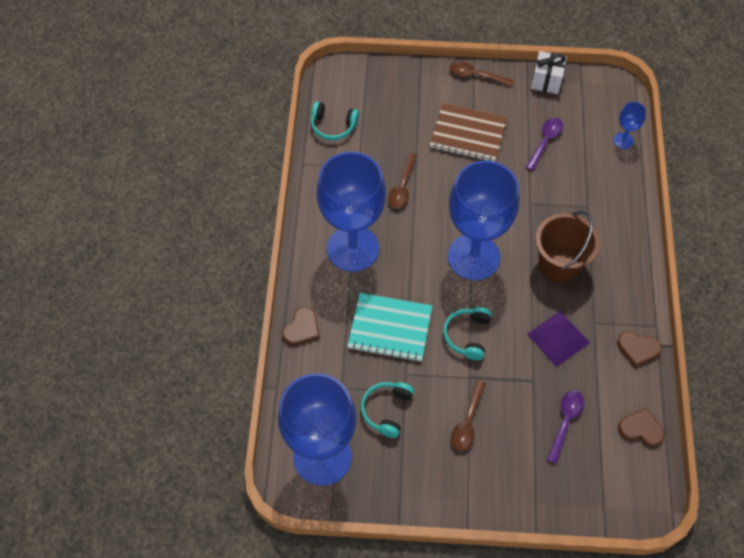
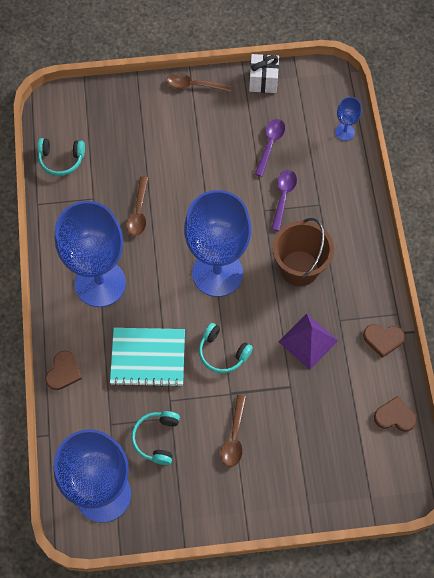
camera: 10 degrees left, 5 degrees up
brown notebook [430,103,508,162] -> none
turquoise headphones [443,307,492,360] -> turquoise headphones turned 60 degrees counterclockwise [199,323,253,373]
purple spoon [547,390,584,464] -> purple spoon moved to [271,170,297,231]

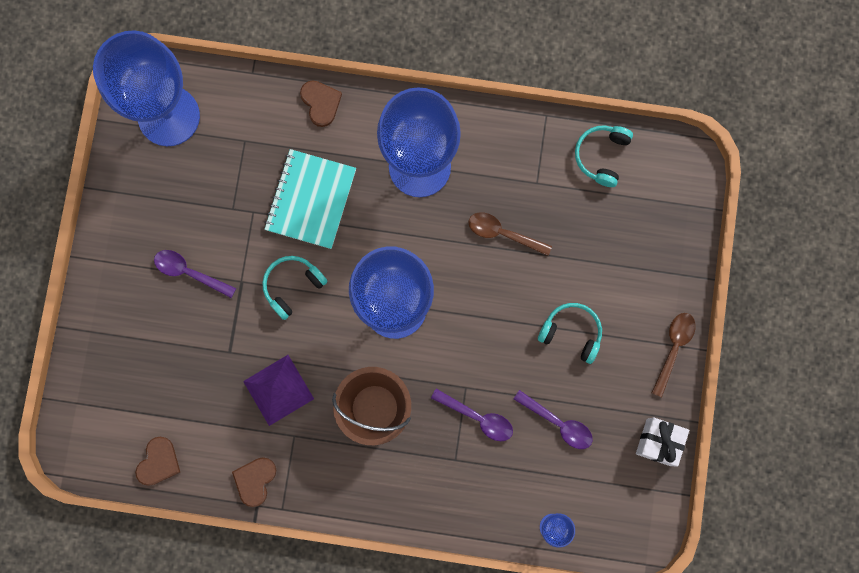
camera: 105 degrees right, 15 degrees up
brown heart [45,351,82,390] -> brown heart turned 150 degrees counterclockwise [300,80,342,127]
turquoise headphones [131,411,180,465] -> turquoise headphones moved to [538,303,602,364]
brown spoon [221,395,246,467] -> purple spoon [154,250,236,298]

